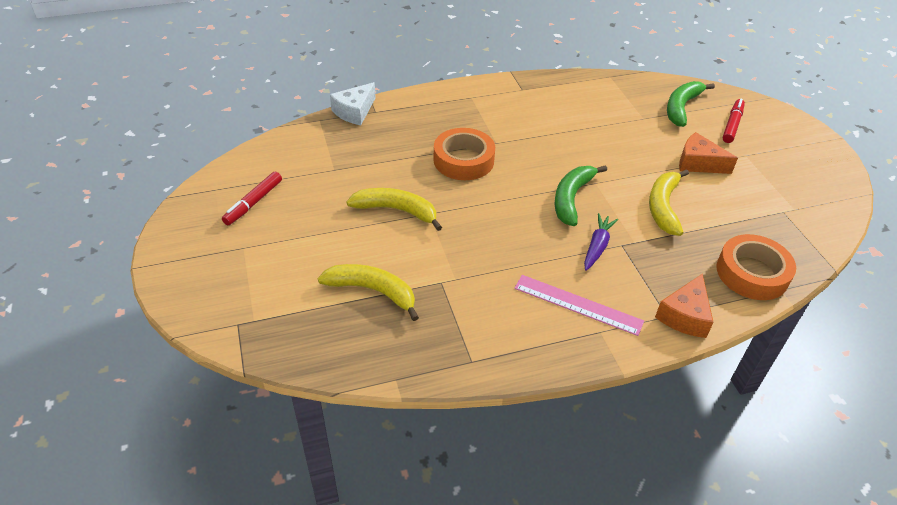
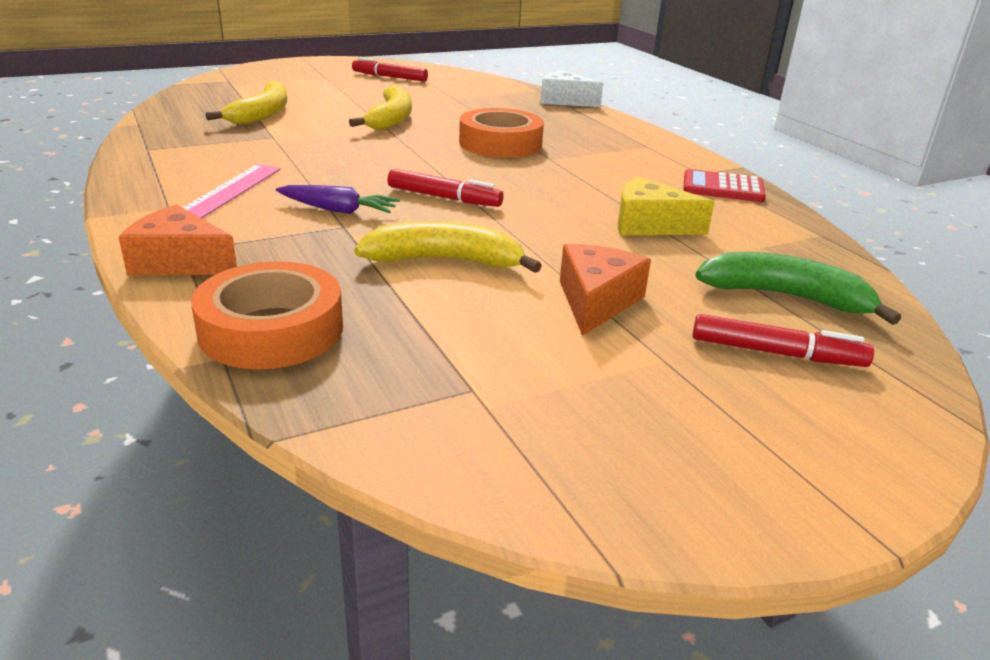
camera: 80 degrees right, 15 degrees down
green banana [555,165,607,226] -> red marker [387,169,504,207]
none -> yellow cheese [618,177,715,235]
none -> red calculator [683,169,766,202]

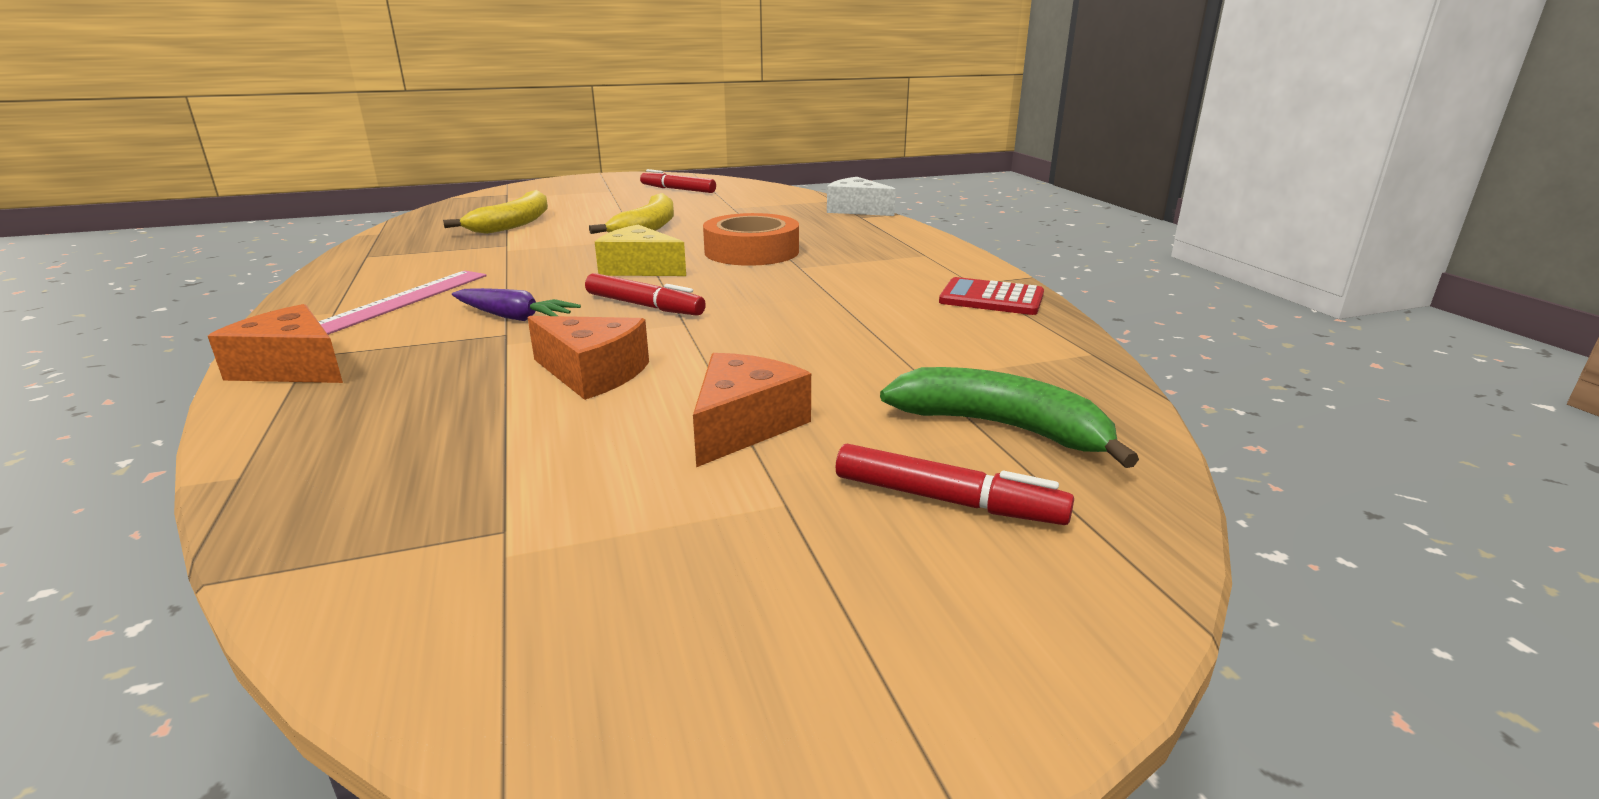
camera: 10 degrees right, 5 degrees down
orange tape [191,261,343,369] -> none
yellow banana [354,221,542,273] -> orange cheese [527,316,649,400]
yellow cheese [618,177,715,235] -> yellow cheese moved to [595,225,686,276]

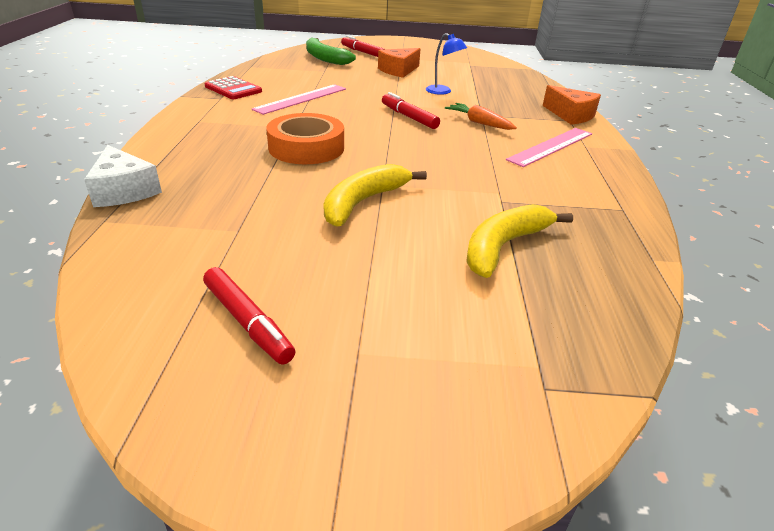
camera: 160 degrees left, 10 degrees up
purple carrot [452,288,581,321] -> orange carrot [445,103,517,130]
orange cheese [527,316,649,400] -> blue lamp [426,33,467,95]
yellow cheese [595,225,686,276] -> none
none -> pink ruler [252,84,346,115]

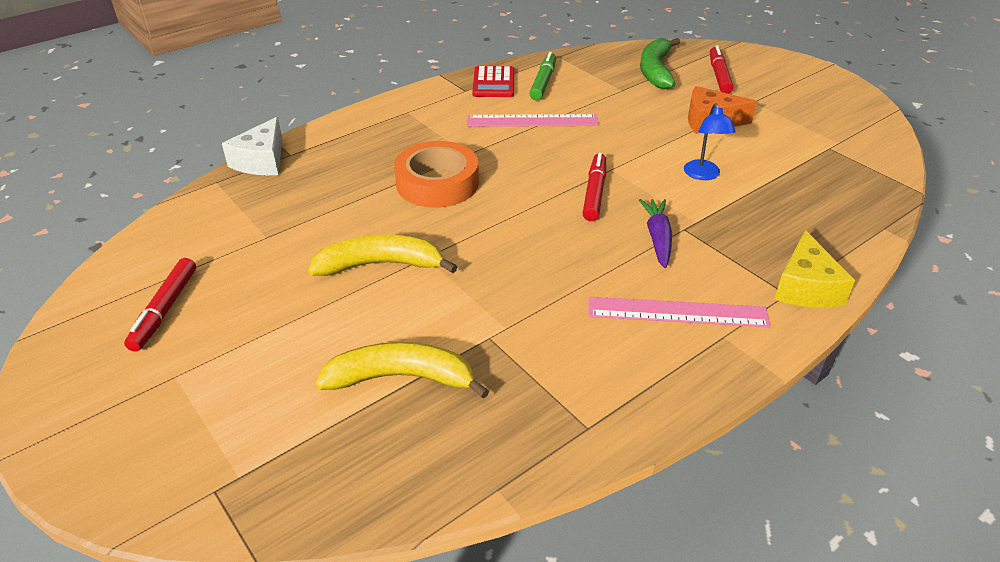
camera: 50 degrees right, 5 degrees up
orange carrot [445,103,517,130] -> purple carrot [639,199,672,268]
orange cheese [543,85,601,125] -> yellow cheese [774,230,855,308]
none -> green marker [529,52,556,100]

